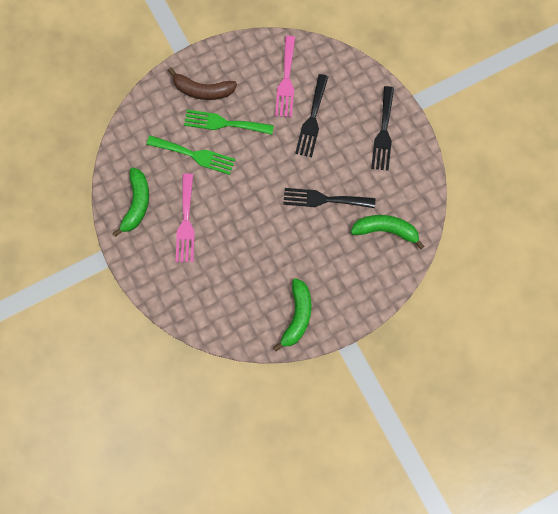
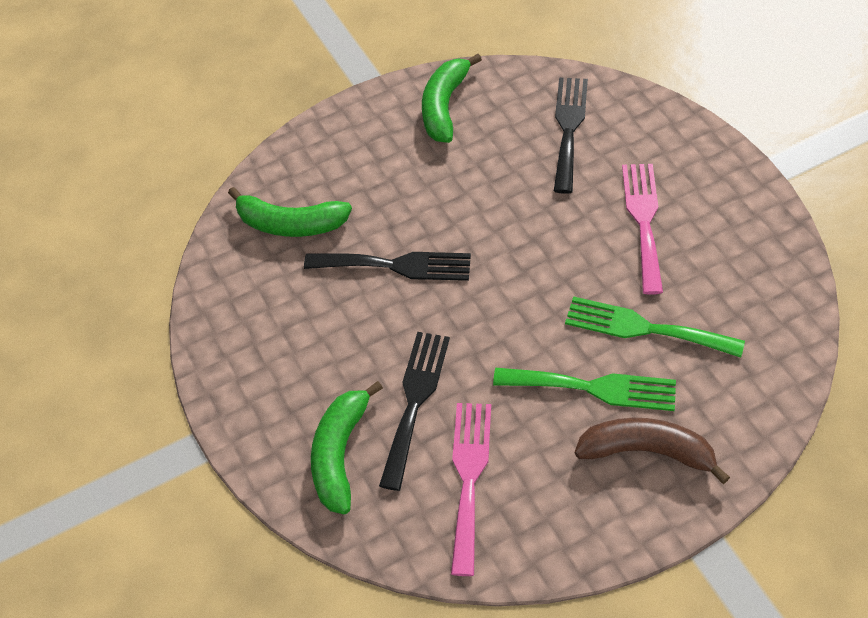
camera: 175 degrees left, 20 degrees down
green banana [113,168,149,237] -> green banana moved to [311,381,383,514]
black fork [371,86,394,171] -> black fork moved to [554,78,588,194]

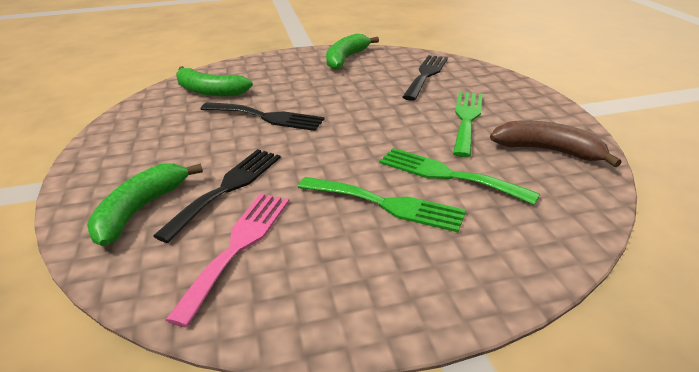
camera: 10 degrees right, 20 degrees down
brown banana [575,418,730,484] -> brown banana moved to [490,121,622,167]
pink fork [622,164,663,295] -> green fork [453,92,483,157]

